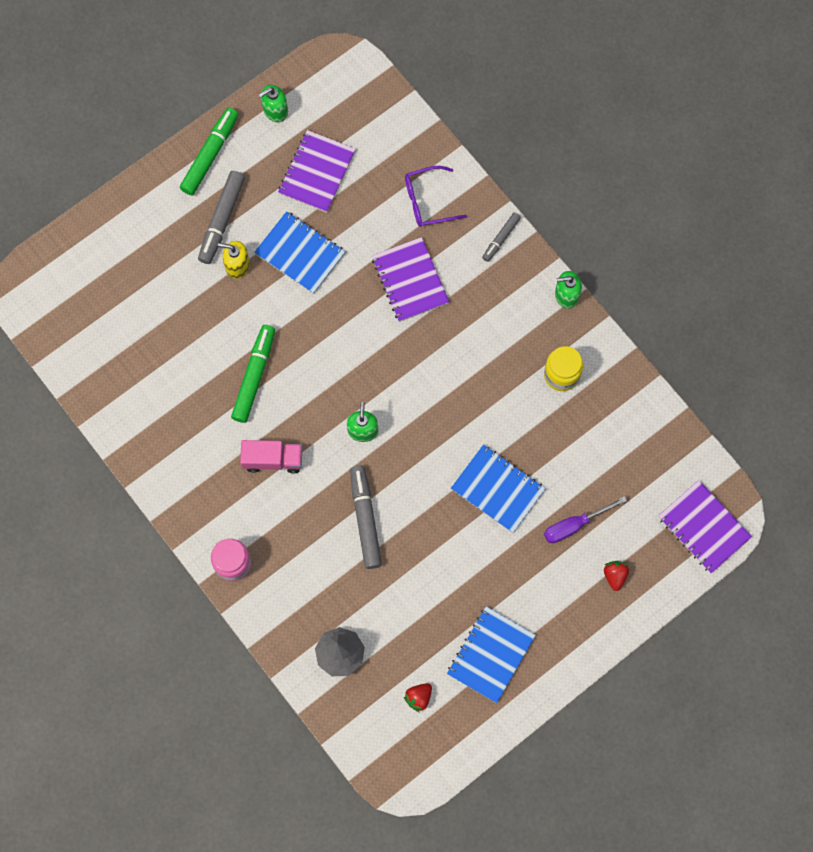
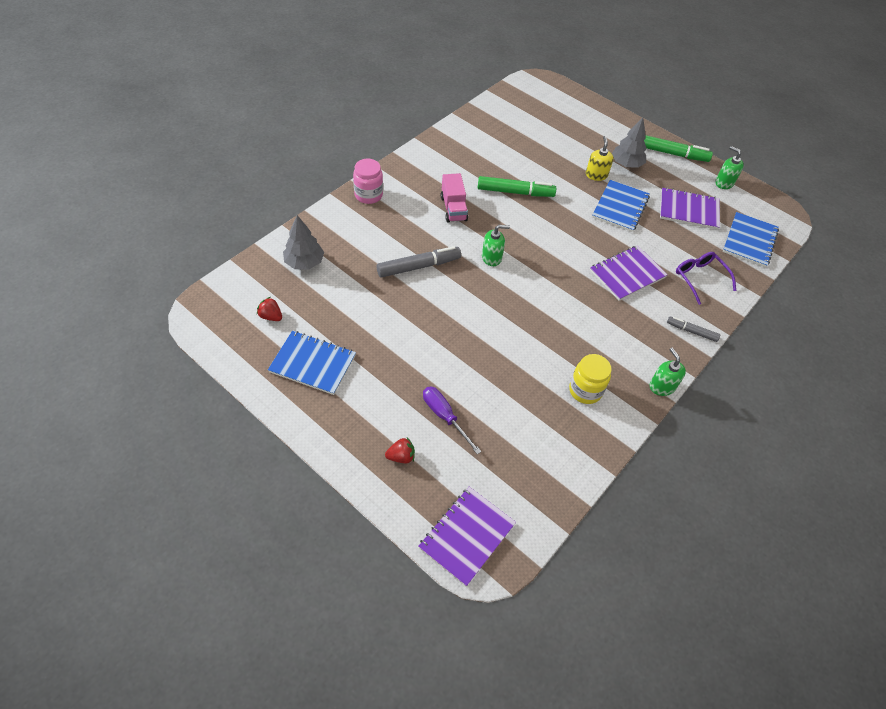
camera: 75 degrees right, 20 degrees down
grey marker [198,171,245,264] -> grey tree [612,117,647,168]
blue notebook [451,444,546,533] -> blue notebook moved to [723,212,779,267]

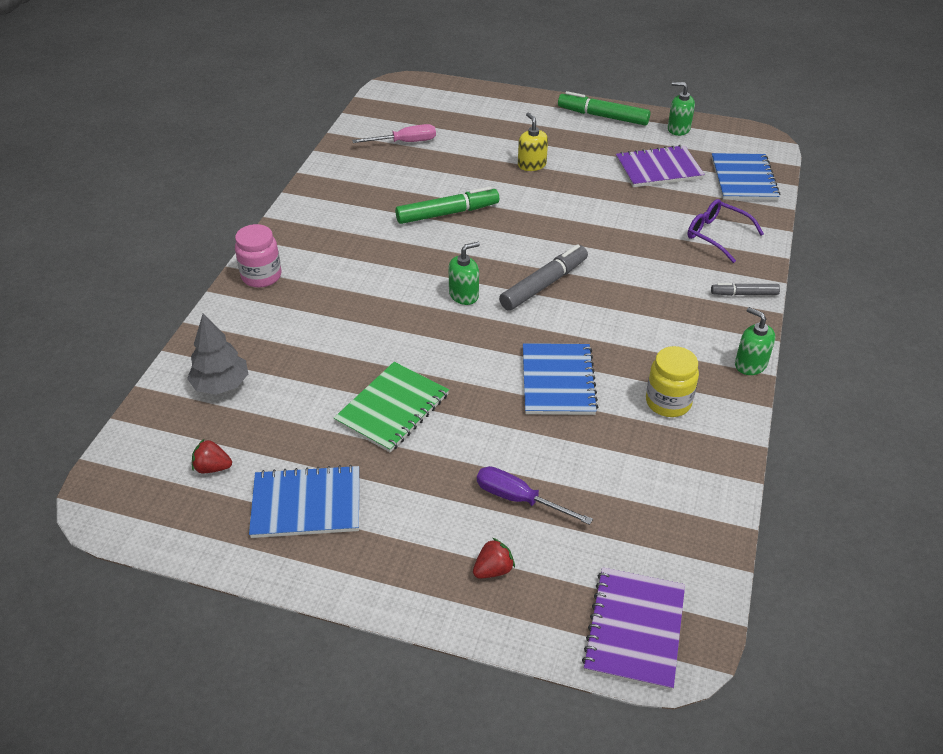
camera: 20 degrees left, 10 degrees down
grey marker [377,246,461,278] -> grey marker moved to [499,244,588,311]
pink truck [441,173,468,222] -> none
purple notebook [590,245,668,301] -> none
blue notebook [592,180,650,232] -> blue notebook moved to [523,343,598,415]
grey tree [612,117,647,168] -> none
green marker [644,135,713,162] -> green marker turned 150 degrees counterclockwise [558,91,651,126]
none -> green notebook [334,362,449,452]
none -> pink screwdriver [352,124,436,143]

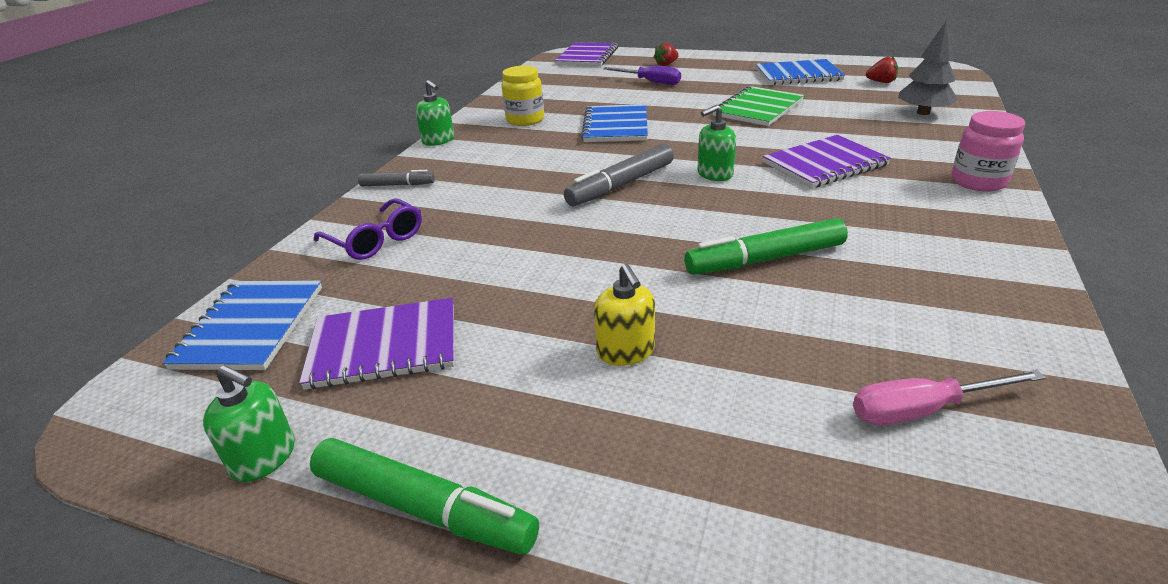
camera: 175 degrees left, 10 degrees down
none -> purple notebook [763,135,891,188]

